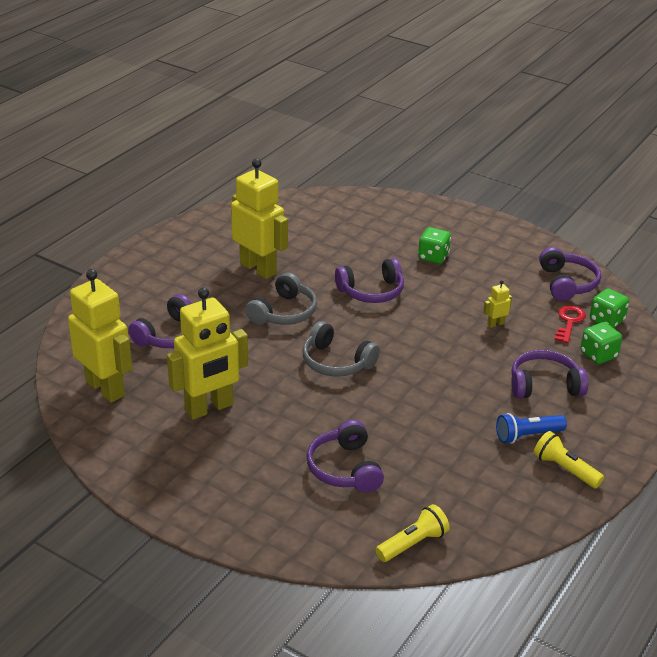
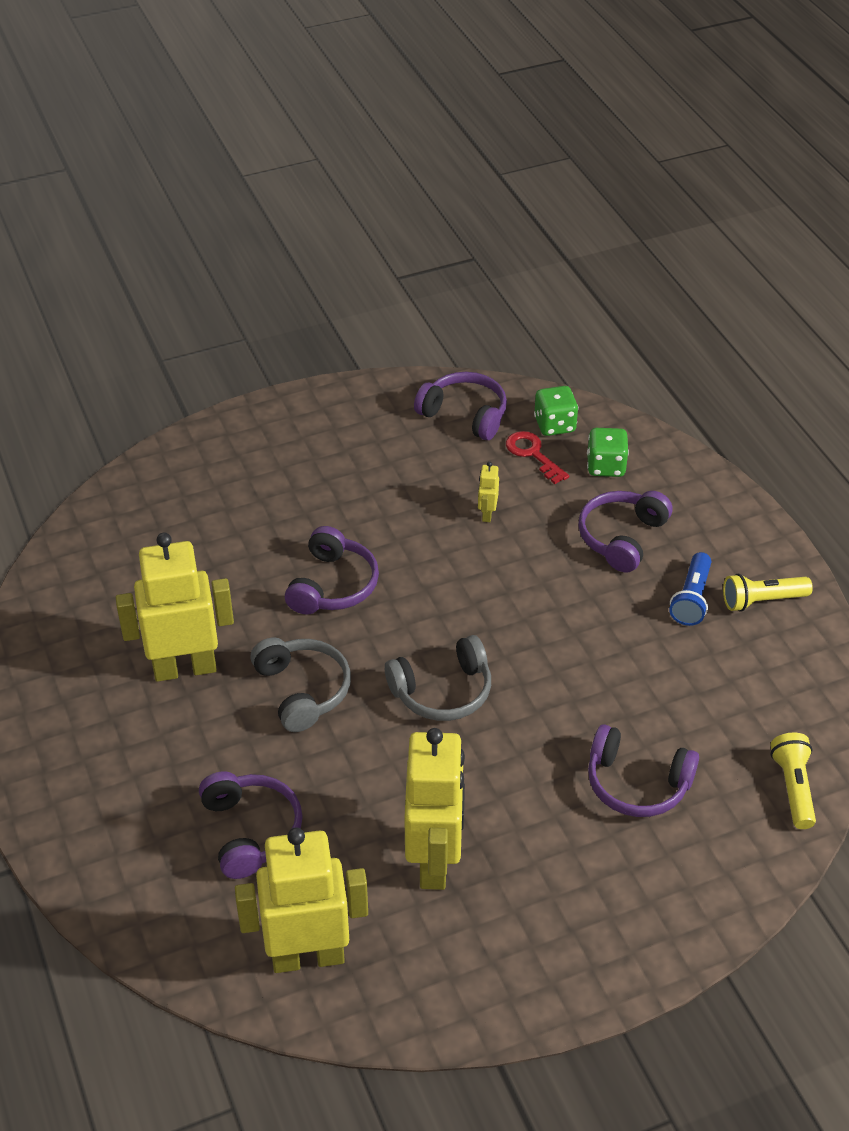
camera: 55 degrees left, 10 degrees up
green dice [418,227,451,264] -> none

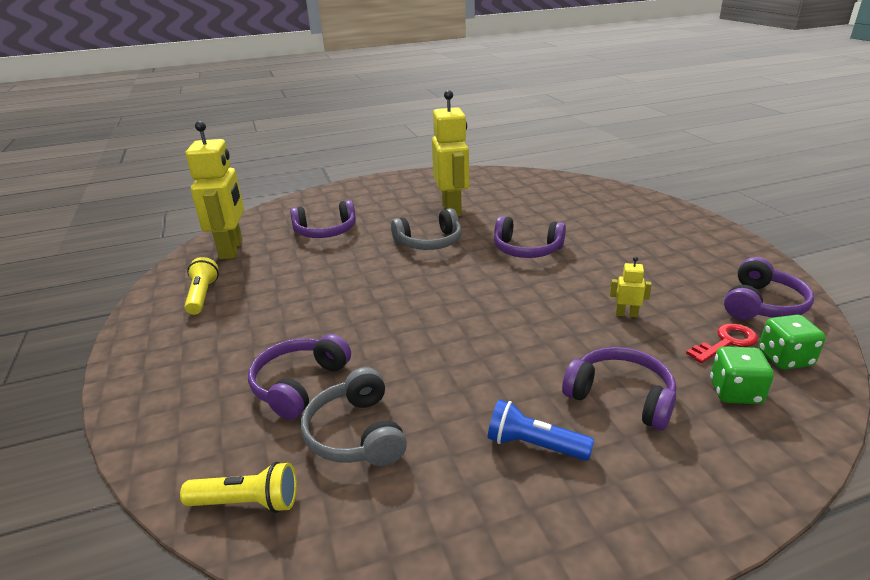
camera: 95 degrees right, 15 degrees down
grey headphones [385,635,491,721] -> grey headphones moved to [301,367,407,466]
yellow robot [404,728,465,890] -> none
yellow flashlight [723,574,813,612] -> yellow flashlight moved to [184,257,219,315]

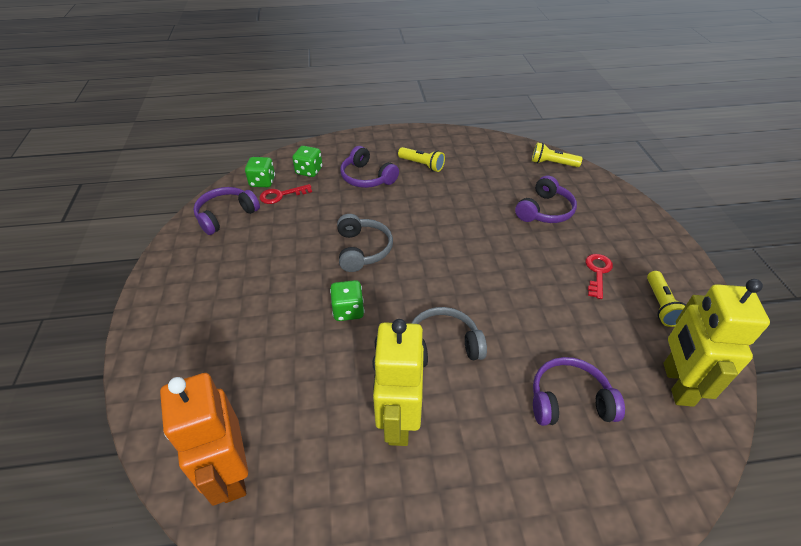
camera: 170 degrees left, 15 degrees up
grey headphones [301,367,407,466] -> grey headphones moved to [337,214,393,272]
blue flashlight [488,399,594,461] -> yellow flashlight [398,147,445,172]
purple headphones [494,216,566,258] -> green dice [330,280,364,321]
yellow robot [610,257,652,317] -> none
none -> orange robot [160,373,248,506]
none -> red key [586,254,613,299]

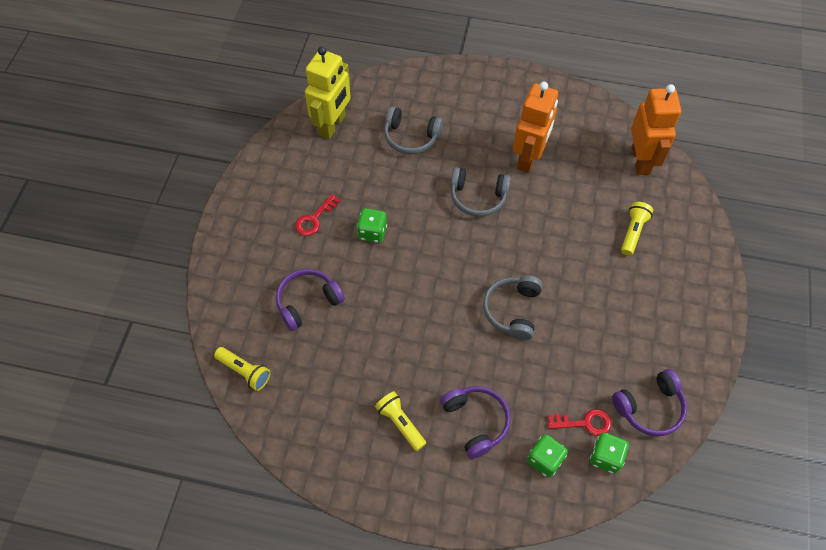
camera: 160 degrees left, 15 degrees up
green dice [330,280,364,321] -> green dice moved to [357,208,387,243]
yellow robot [372,319,424,446] -> orange robot [513,82,558,173]
purple headphones [533,357,625,426] -> grey headphones [384,106,443,154]
yellow flashlight [647,271,686,327] -> yellow flashlight moved to [621,202,653,256]

